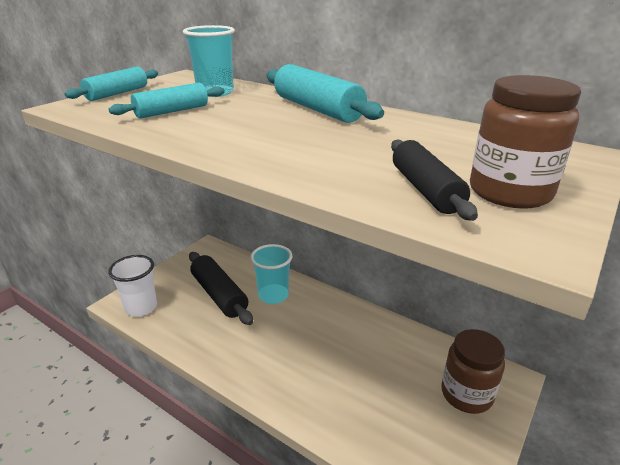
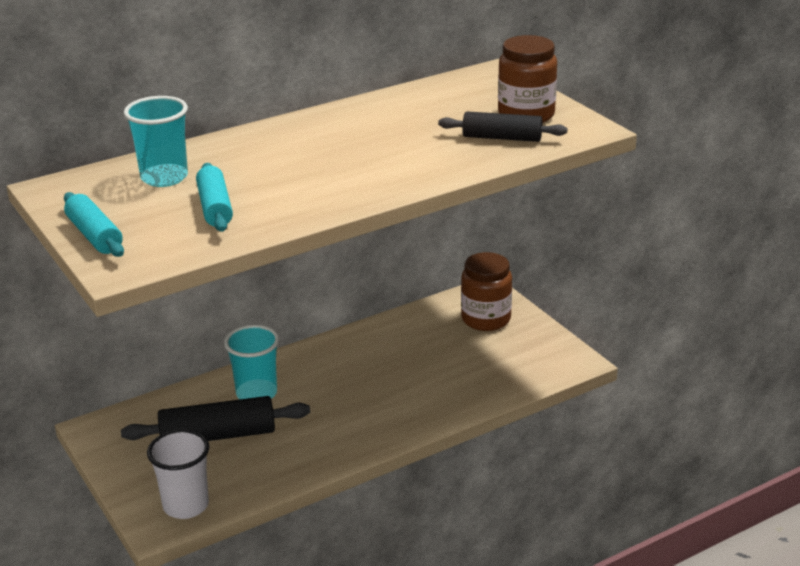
camera: 65 degrees left, 0 degrees up
turquoise rolling pin [266,64,384,123] -> none

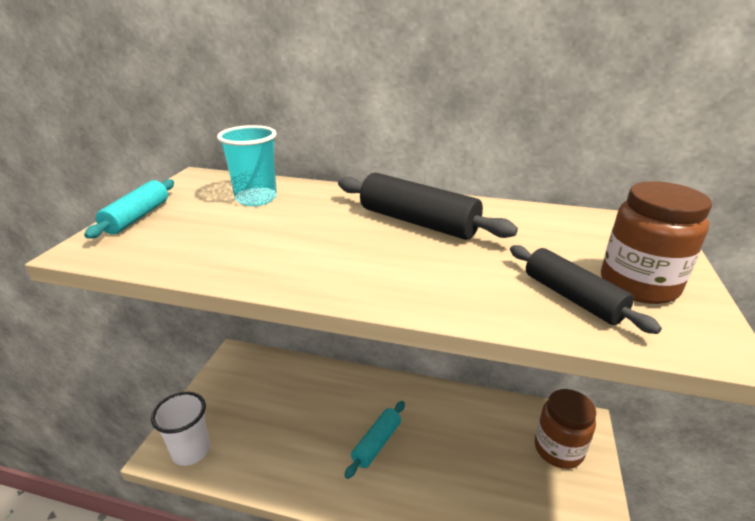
camera: 45 degrees right, 0 degrees up
black rolling pin [121,396,310,441] -> black rolling pin moved to [338,173,518,240]
turquoise rolling pin [196,163,233,232] -> turquoise rolling pin moved to [344,401,405,479]
turquoise cup [224,325,279,399] -> none

